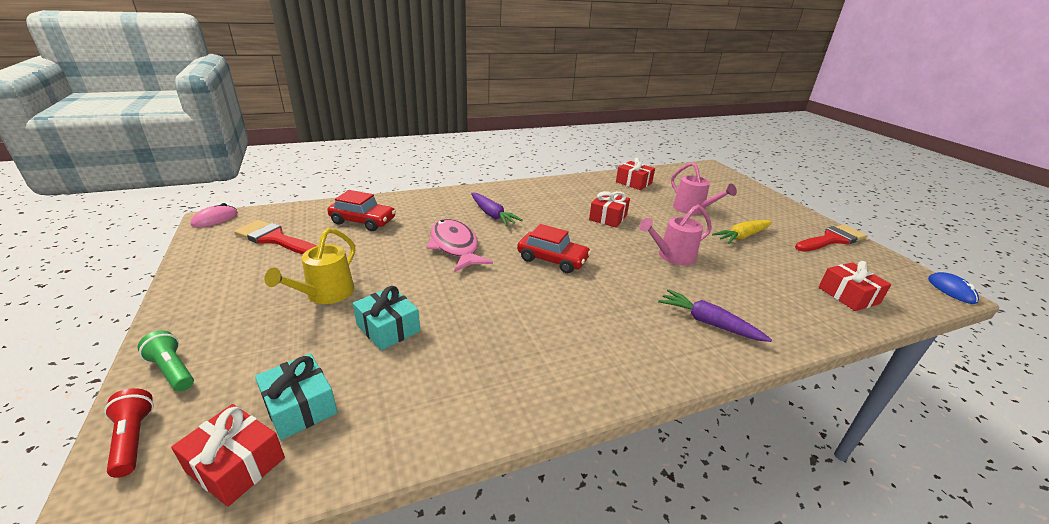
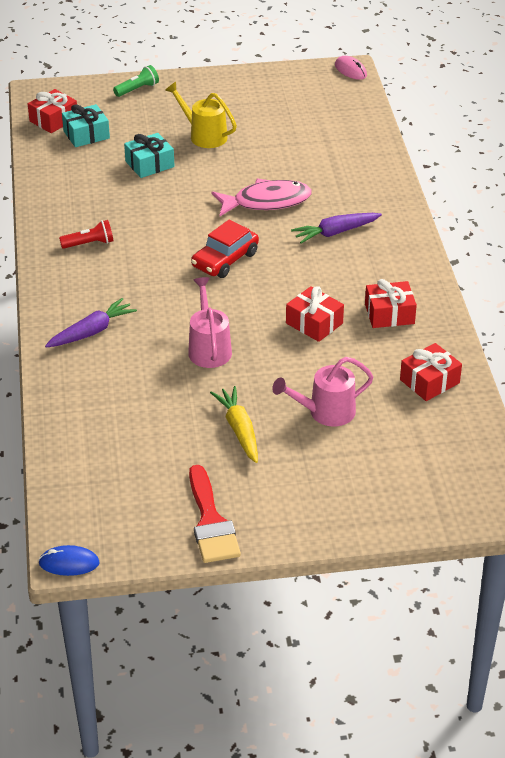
camera: 105 degrees right, 10 degrees up
red flashlight [104,388,154,478] -> red flashlight moved to [59,220,114,249]
red brush [234,220,317,254] -> none
red car [327,190,396,231] -> none
red gift [819,261,891,311] -> red gift moved to [365,279,417,328]

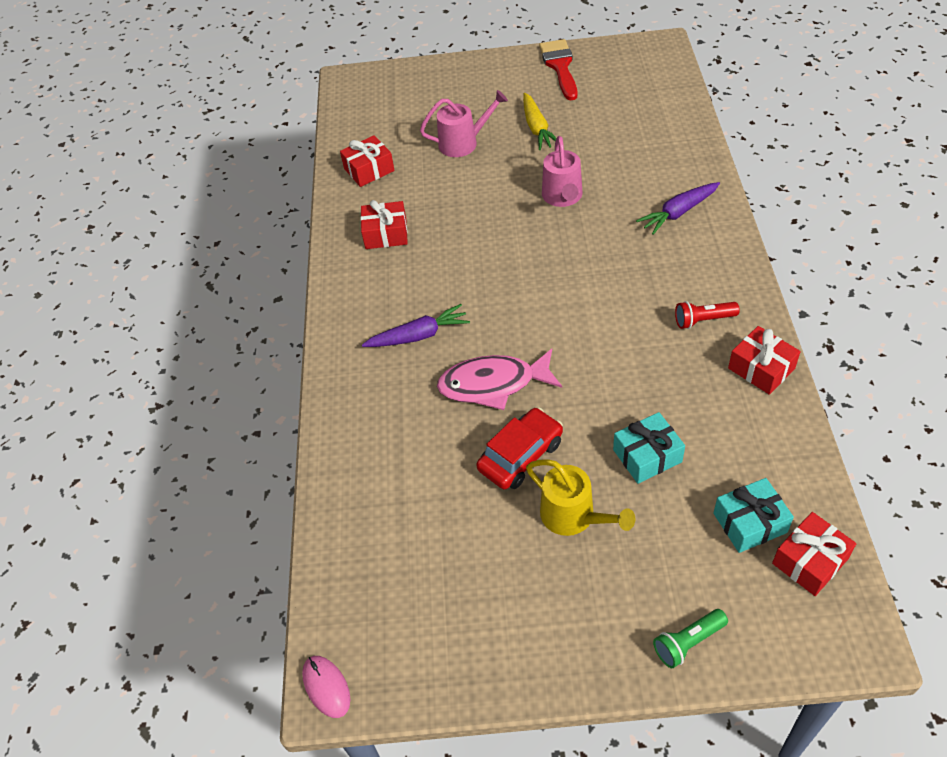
camera: 170 degrees left, 10 degrees up
blue mouse [38,545,100,576] -> none
red car [191,220,259,278] -> red car moved to [476,408,563,489]
red gift [286,286,344,342] -> red gift moved to [728,326,801,395]

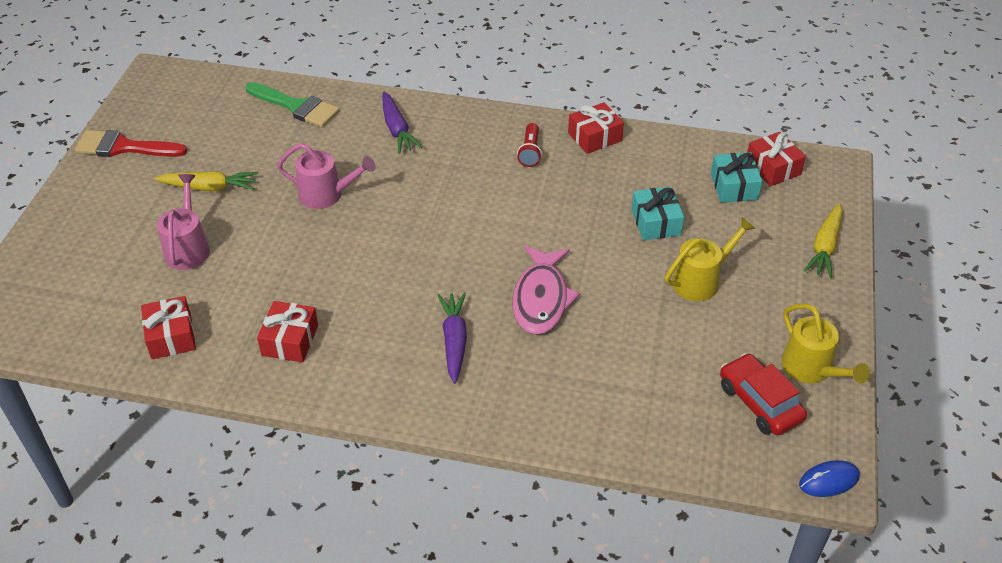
camera: 80 degrees left, 5 degrees down
pink mouse [302,656,350,718] -> blue mouse [799,460,860,497]
red car [476,408,563,489] -> red car moved to [720,353,807,435]
green flashlight [653,609,728,668] -> yellow carrot [804,203,843,278]
none -> green brush [246,82,340,127]
none -> yellow watering can [781,304,870,383]

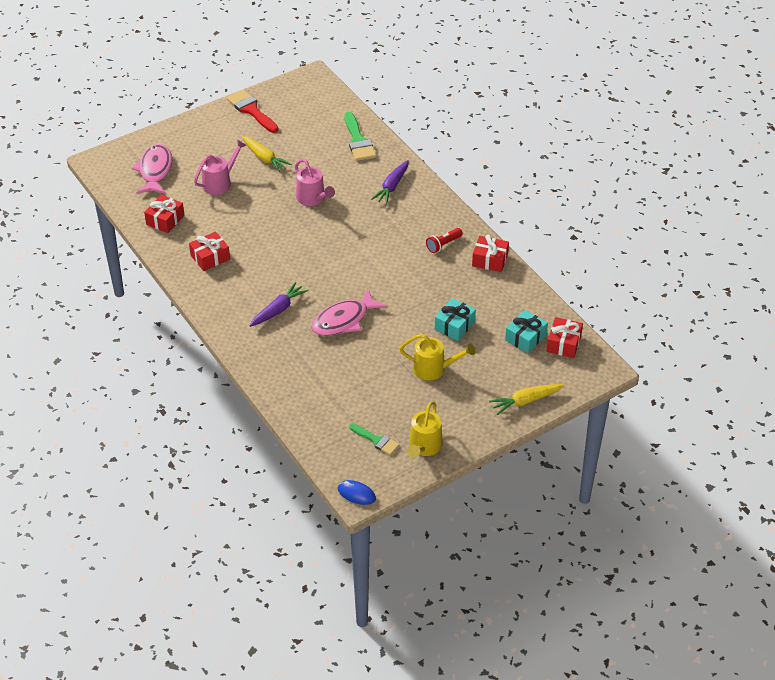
camera: 45 degrees right, 0 degrees up
red car [720,353,807,435] -> green brush [349,424,399,455]
none -> pink fish [132,144,172,194]

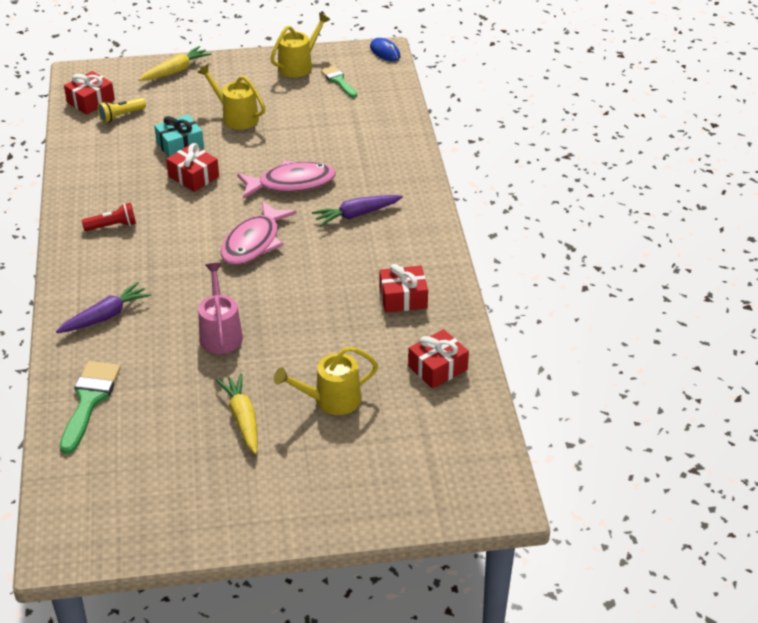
camera: 155 degrees left, 5 degrees down
pink fish [132,144,172,194] -> pink fish moved to [221,201,297,265]
pink watering can [194,139,246,195] -> yellow watering can [274,346,378,415]
red brush [227,90,278,133] -> none
red gift [472,235,509,272] -> red gift moved to [166,143,219,192]
yellow carrot [489,384,564,415] -> yellow carrot turned 45 degrees counterclockwise [139,46,212,81]
turquoise gift [505,310,548,353] -> yellow flashlight [97,98,146,123]

